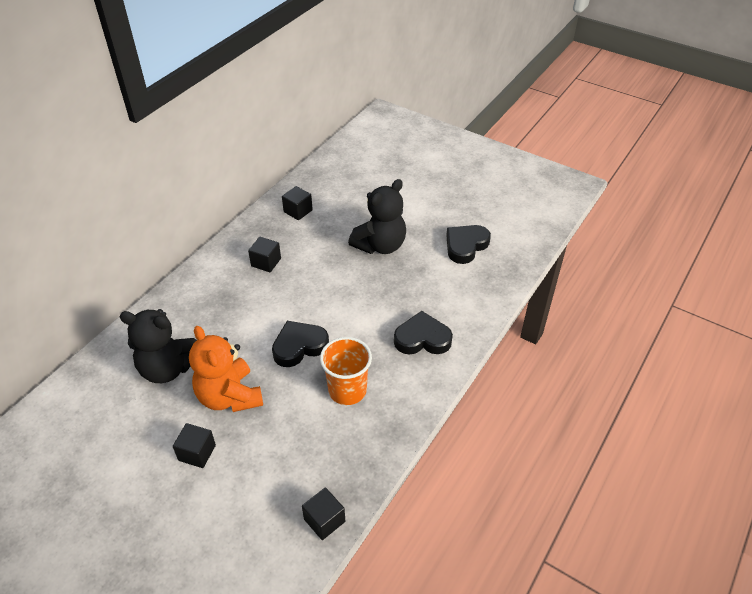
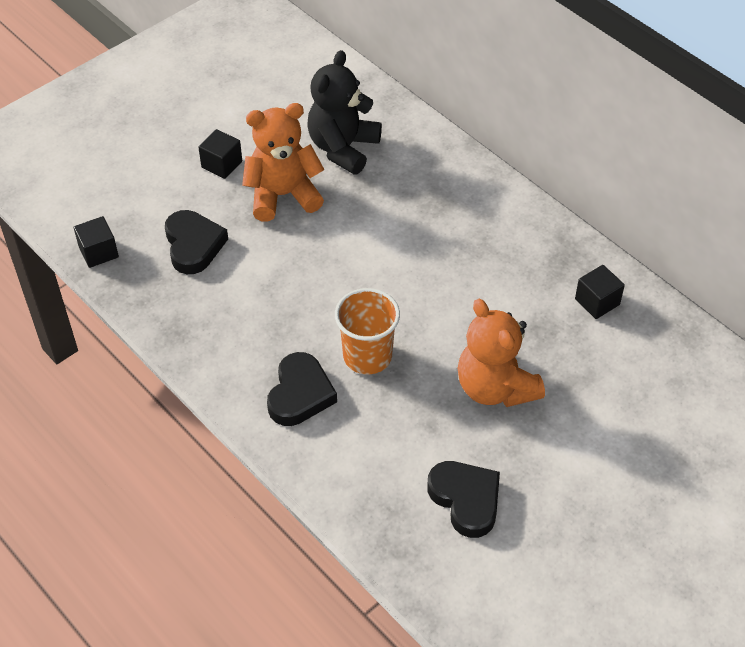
camera: 105 degrees right, 5 degrees up
black cube [248,237,281,272] -> none
black heart [272,321,329,367] -> black heart moved to [165,210,228,274]
orange cup [320,337,372,405] -> orange cup moved to [335,288,400,374]
black teddy bear [348,179,406,254] -> orange teddy bear [458,299,545,407]

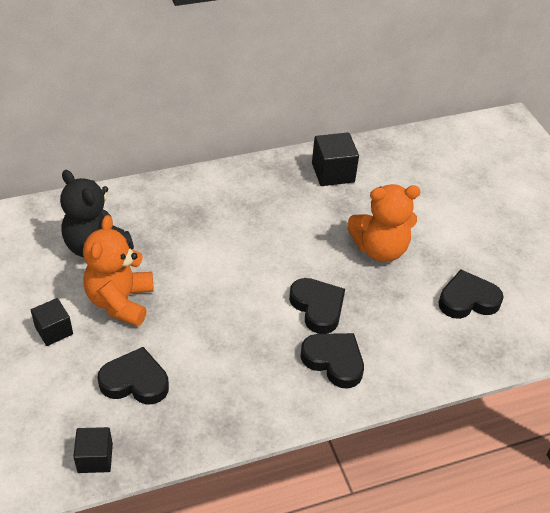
camera: 70 degrees left, 5 degrees down
orange cup [335,288,400,374] -> black heart [289,278,345,334]
black cube [575,265,625,319] -> black cube [312,132,359,186], size x1.50

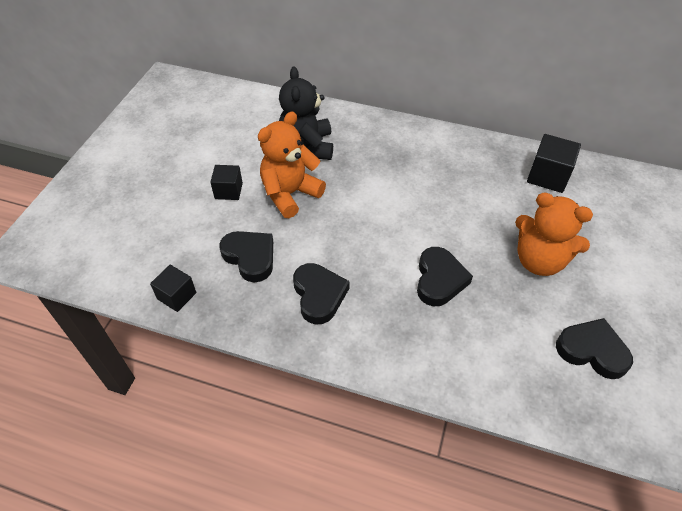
camera: 40 degrees right, 5 degrees up
black heart [300,333,364,388] -> black heart moved to [293,263,350,325]

